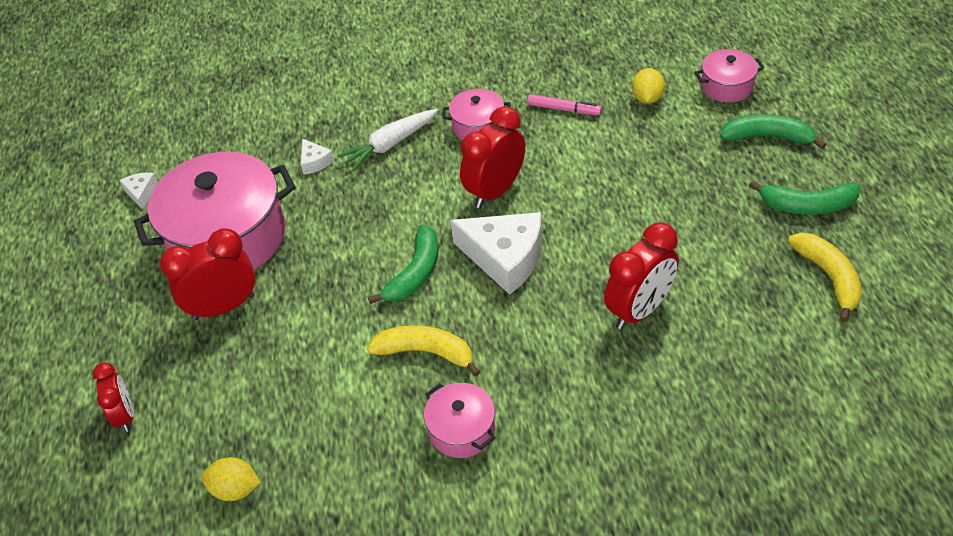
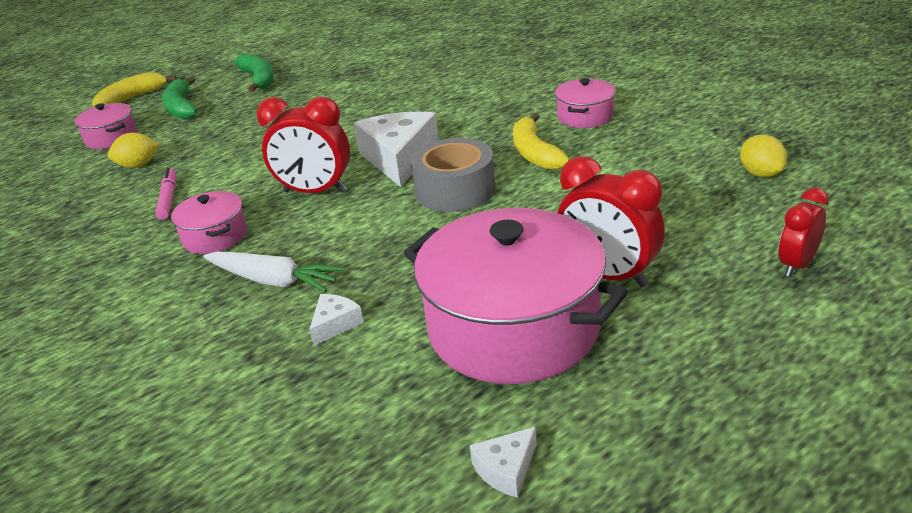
camera: 120 degrees left, 15 degrees down
green banana [368,225,439,304] -> grey tape [411,138,496,212]
red clock [604,222,679,330] -> none
yellow banana [788,232,862,322] -> yellow banana moved to [92,72,177,107]

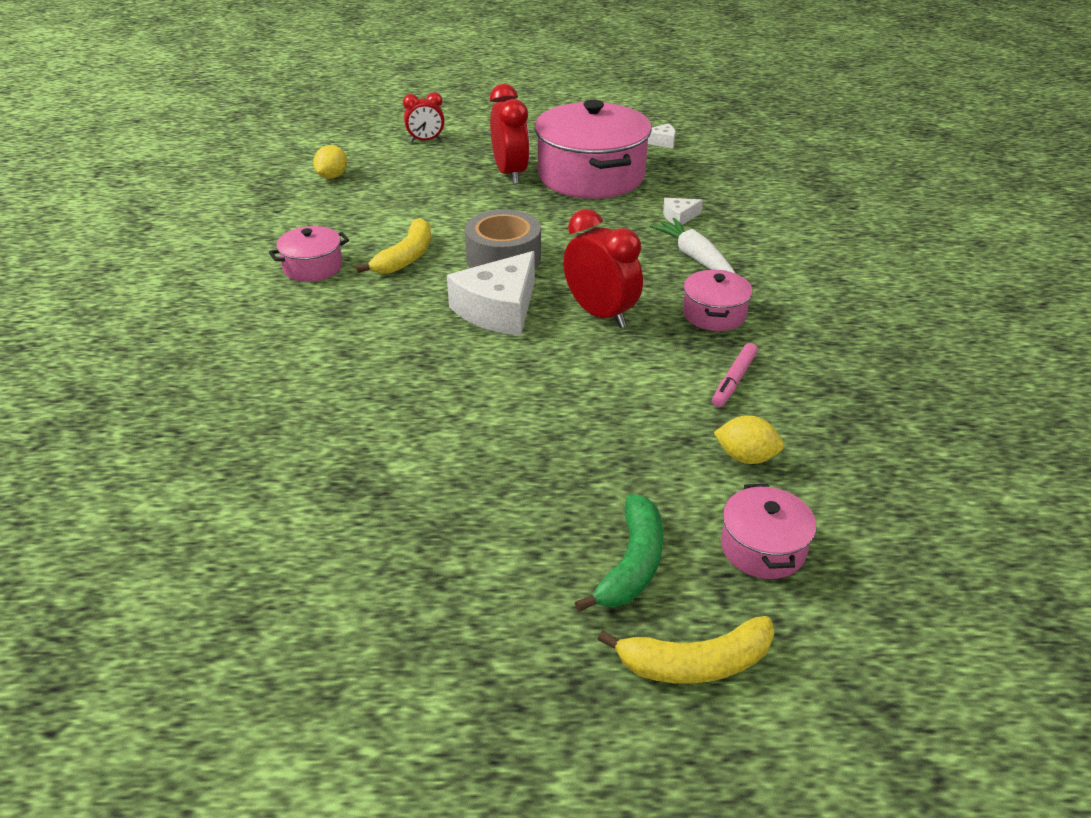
camera: 145 degrees left, 5 degrees up
green banana [234,53,273,92] -> none

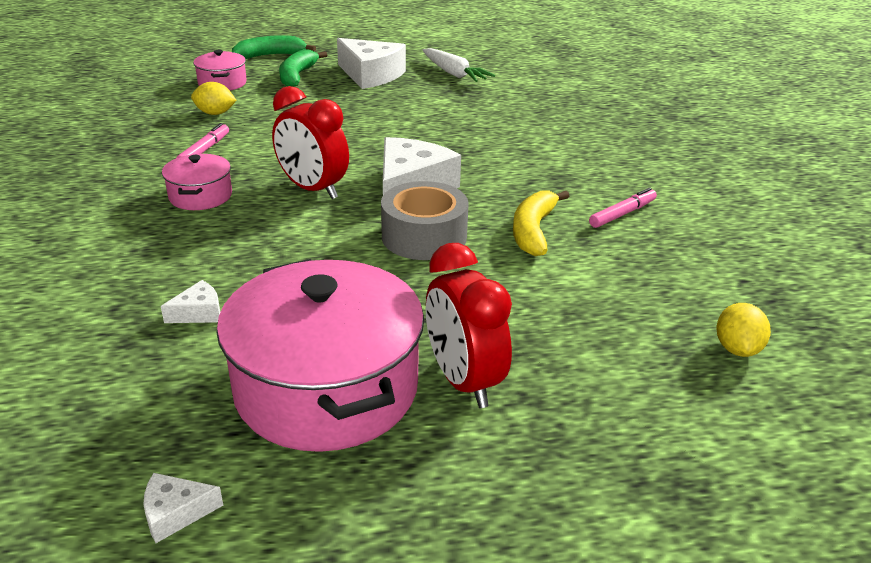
camera: 170 degrees right, 5 degrees down
pink pot [269,226,349,282] -> pink marker [589,187,657,228]
red clock [403,92,445,142] -> none
yellow banana [597,616,775,684] -> green banana [232,35,316,59]
white carrot [650,218,736,274] -> white carrot moved to [423,48,495,82]
none -> white cheese [337,38,406,89]

